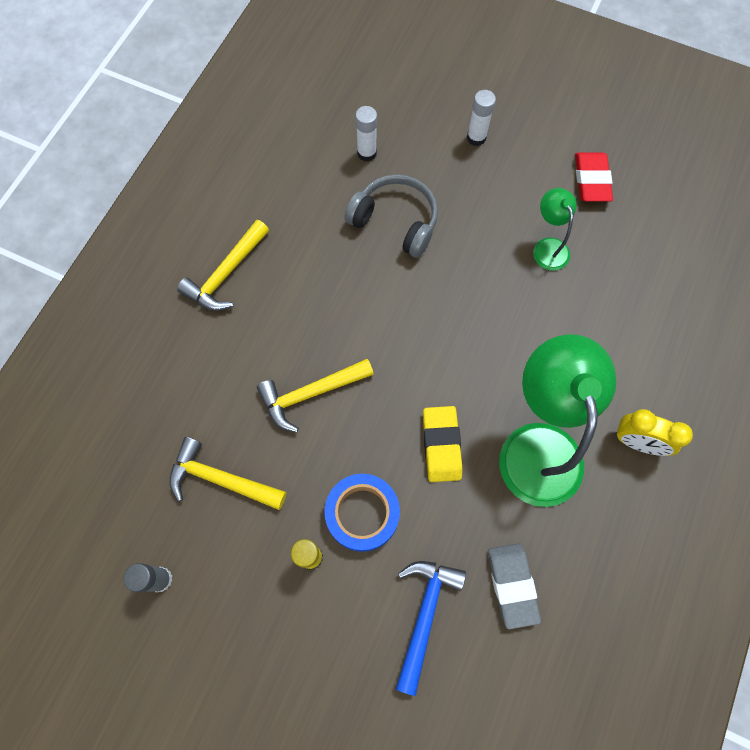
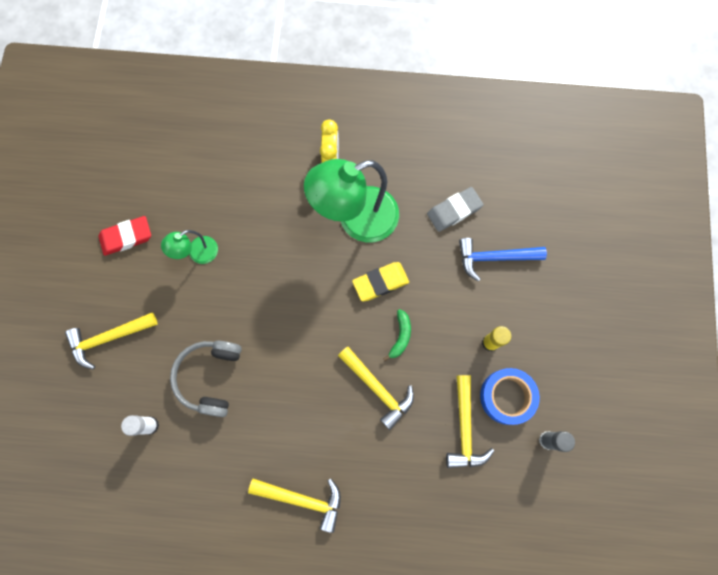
camera: 110 degrees left, 5 degrees up
blue tape [324,474,400,552] -> blue tape moved to [480,368,540,425]
white glue stick [467,90,496,146] -> yellow hammer [65,312,158,370]
none -> green banana [383,309,411,361]

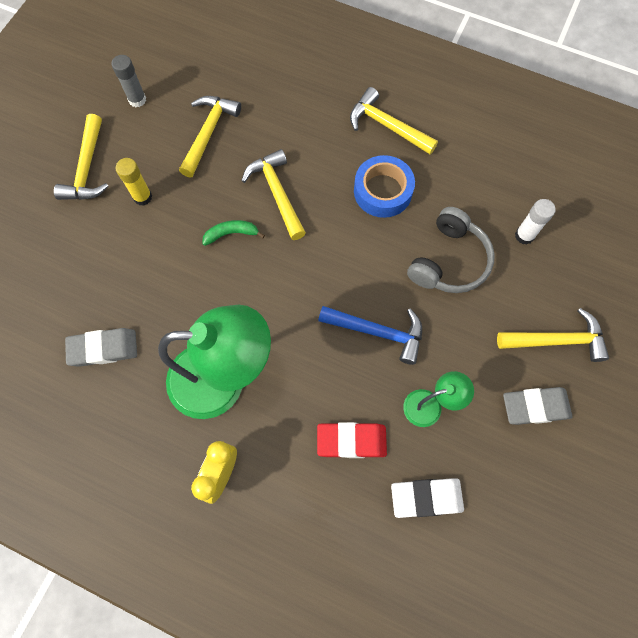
camera: 160 degrees left, 5 degrees down
red eraser [98,216,151,256] -> red eraser moved to [317,422,387,458]
yellow eraser [352,262,409,301] -> none
green banana [383,309,411,361] -> green banana turned 45 degrees clockwise [202,220,265,246]
blue hammer [459,238,547,282] -> blue hammer moved to [318,306,422,365]
blue tape [480,368,540,425] -> blue tape moved to [354,155,415,218]
none -> yellow hammer [54,114,109,200]
none -> white eraser [391,478,464,518]
none -> grey eraser [503,387,572,425]

